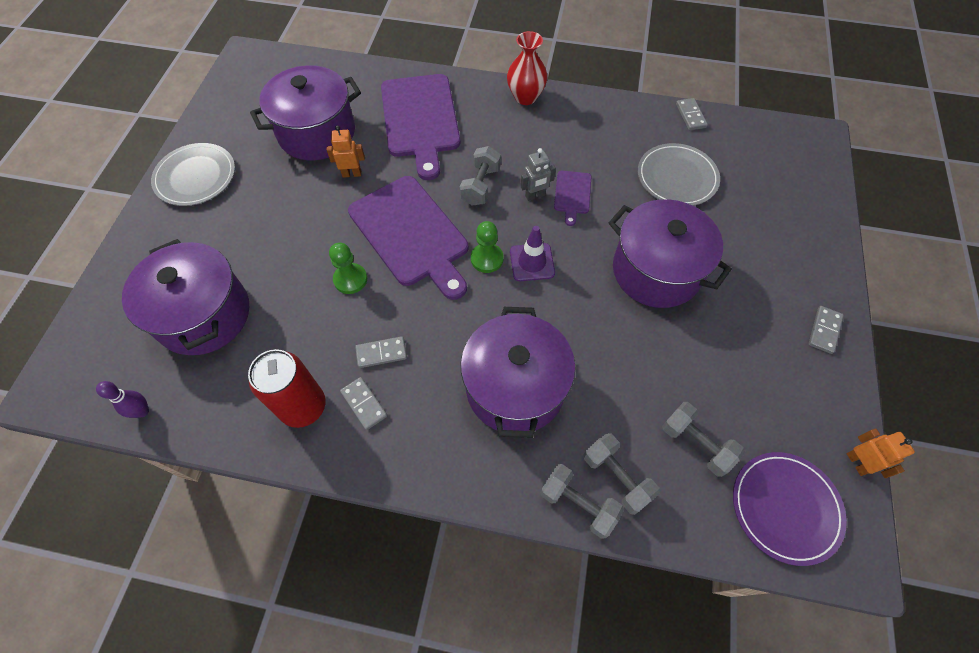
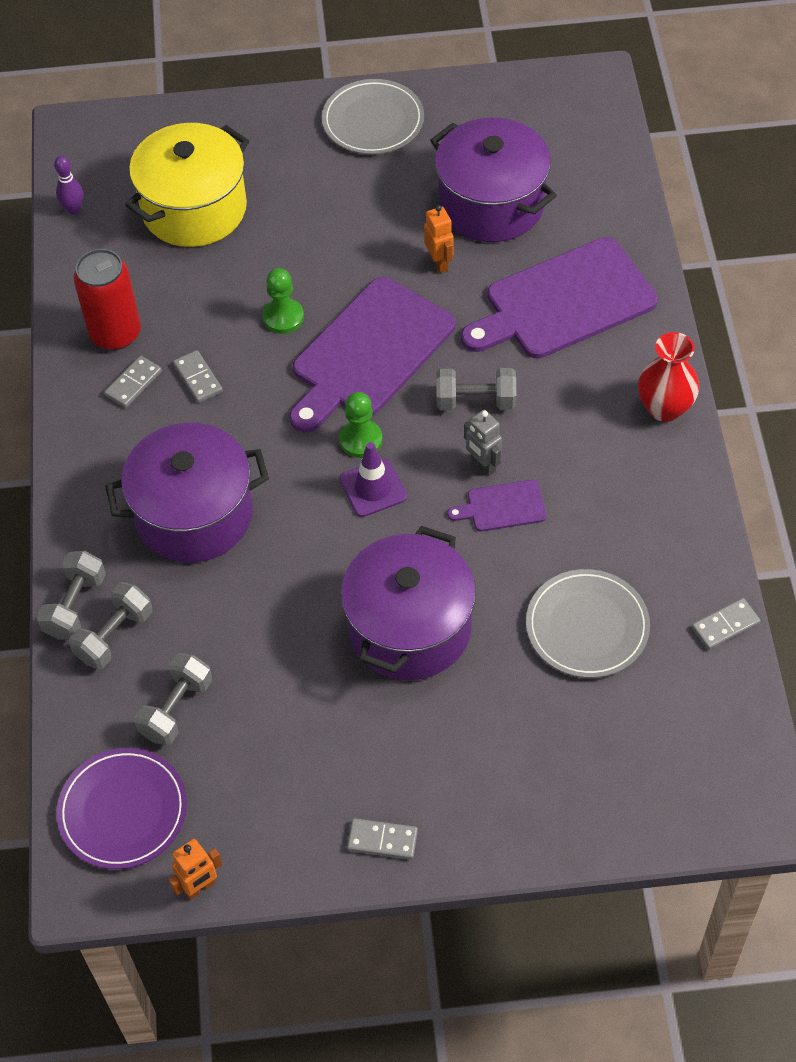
camera: 75 degrees right, 5 degrees down
purple pot [122,239,249,355] -> yellow pot [125,123,249,247]

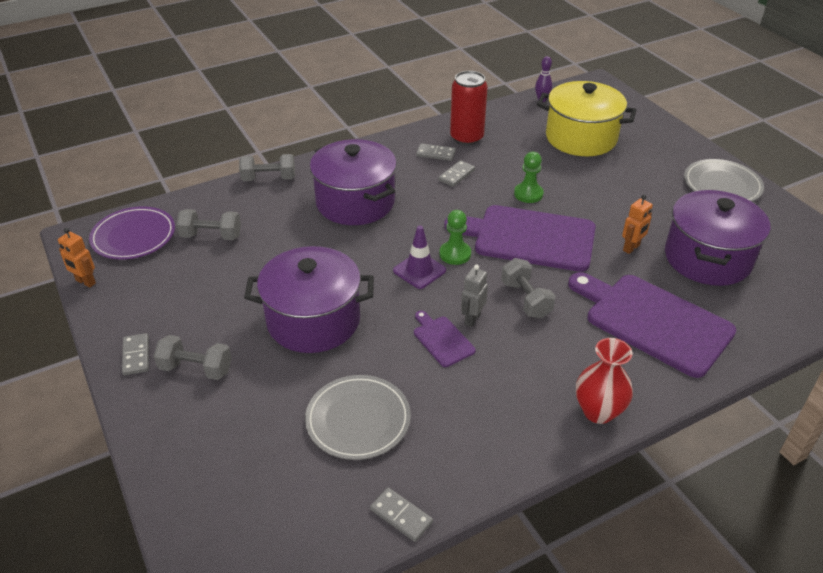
camera: 65 degrees right, 15 degrees down
grey dumbbell [69,582,152,669] -> grey dumbbell moved to [154,335,232,380]

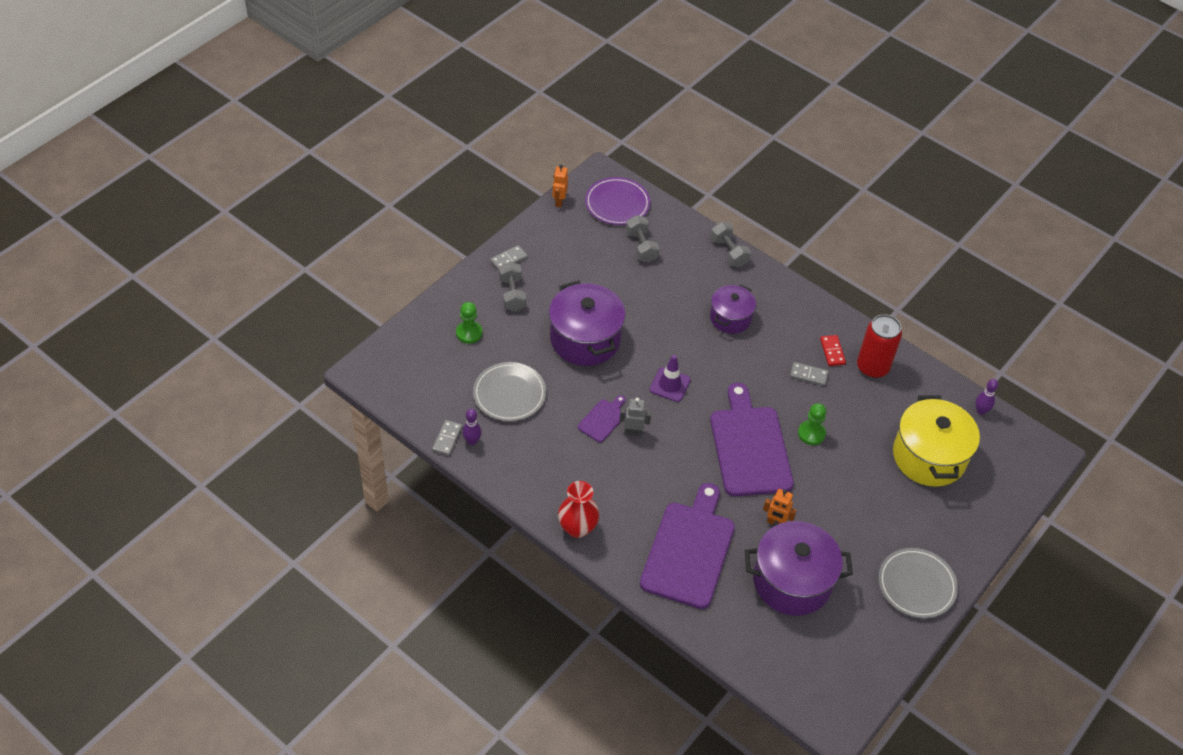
camera: 65 degrees right, 10 degrees up
purple pot [310,139,397,225] -> purple pot [710,284,756,334], size x0.60
grey domino [416,143,456,161] -> red domino [820,335,846,366]
green pawn [440,210,471,265] -> green pawn moved to [456,302,483,344]
grey dumbbell [501,258,556,318] -> none
none -> purple bowling pin [463,409,482,445]

